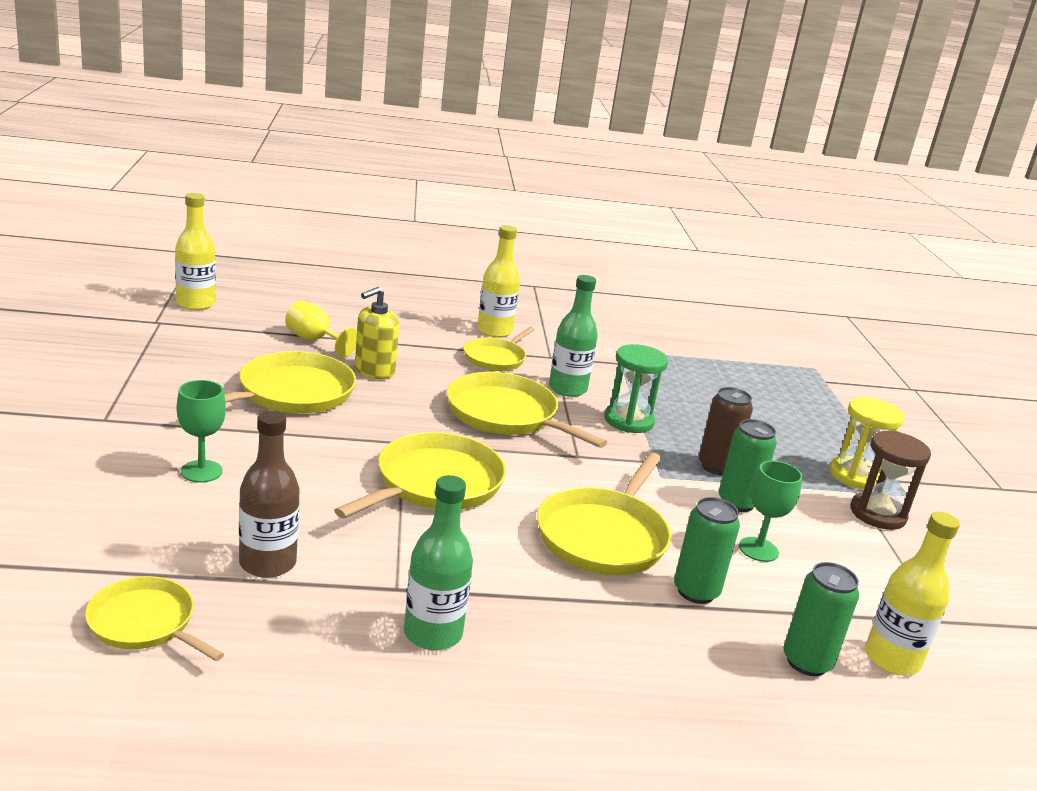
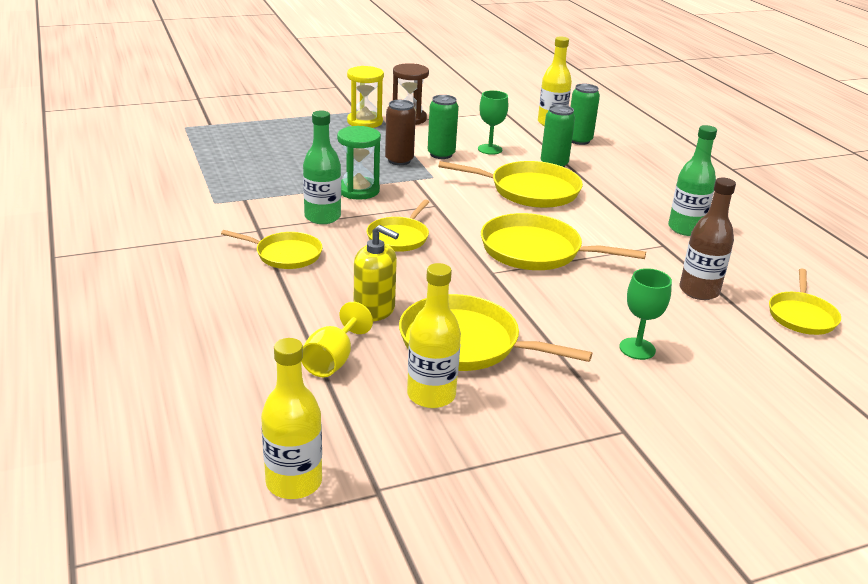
camera: 105 degrees left, 5 degrees up
yellow pan [447,372,607,448] -> yellow pan [366,199,429,252], size x0.62
yellow bottle [477,225,520,338] -> yellow bottle moved to [407,263,461,408]

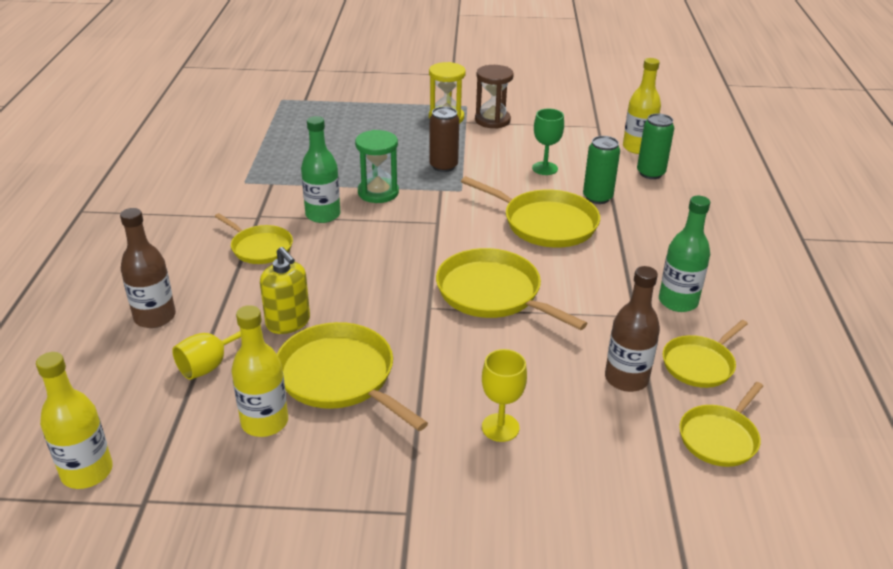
camera: 25 degrees right, 5 degrees up
yellow pan [366,199,429,252] -> yellow pan moved to [663,320,748,388]
green can [428,95,459,159] -> none
green goblet [619,268,672,360] -> yellow goblet [482,349,527,442]
none -> brown bottle [120,208,176,328]

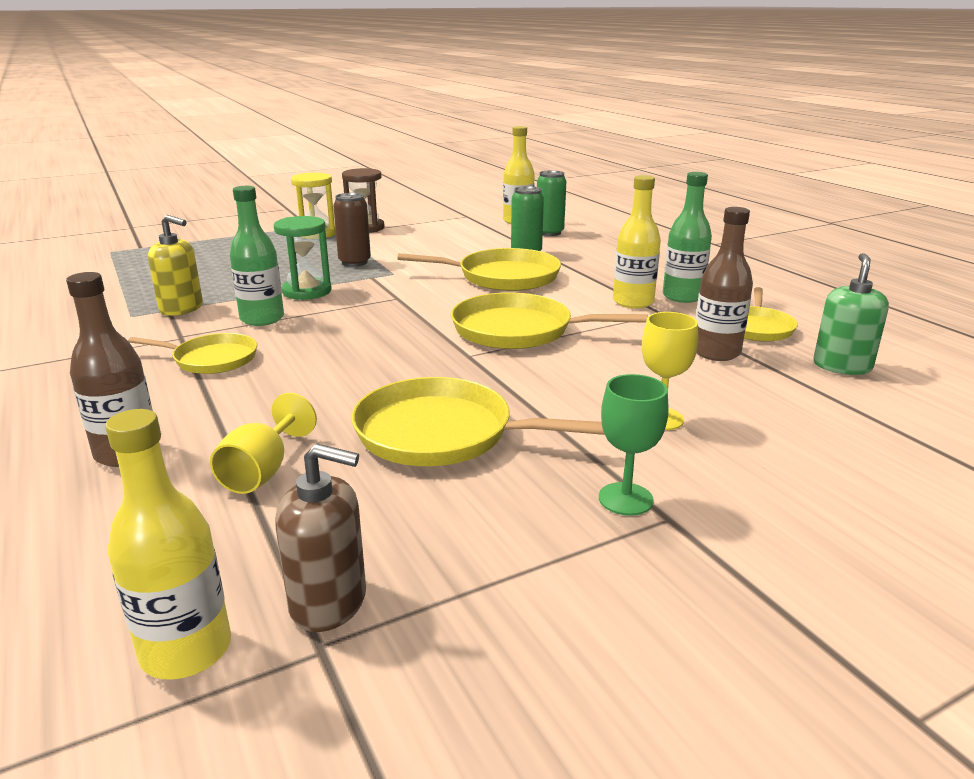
camera: 30 degrees left, 10 degrees down
yellow bottle [231,305,288,437] -> yellow bottle moved to [613,175,661,309]
yellow soap dispenser [260,247,310,334] -> yellow soap dispenser moved to [148,215,203,316]
green goblet [532,109,564,175] -> green goblet moved to [599,374,669,516]
yellow pan [679,382,763,467] -> green soap dispenser [813,253,889,375]
none -> brown soap dispenser [275,443,366,632]

